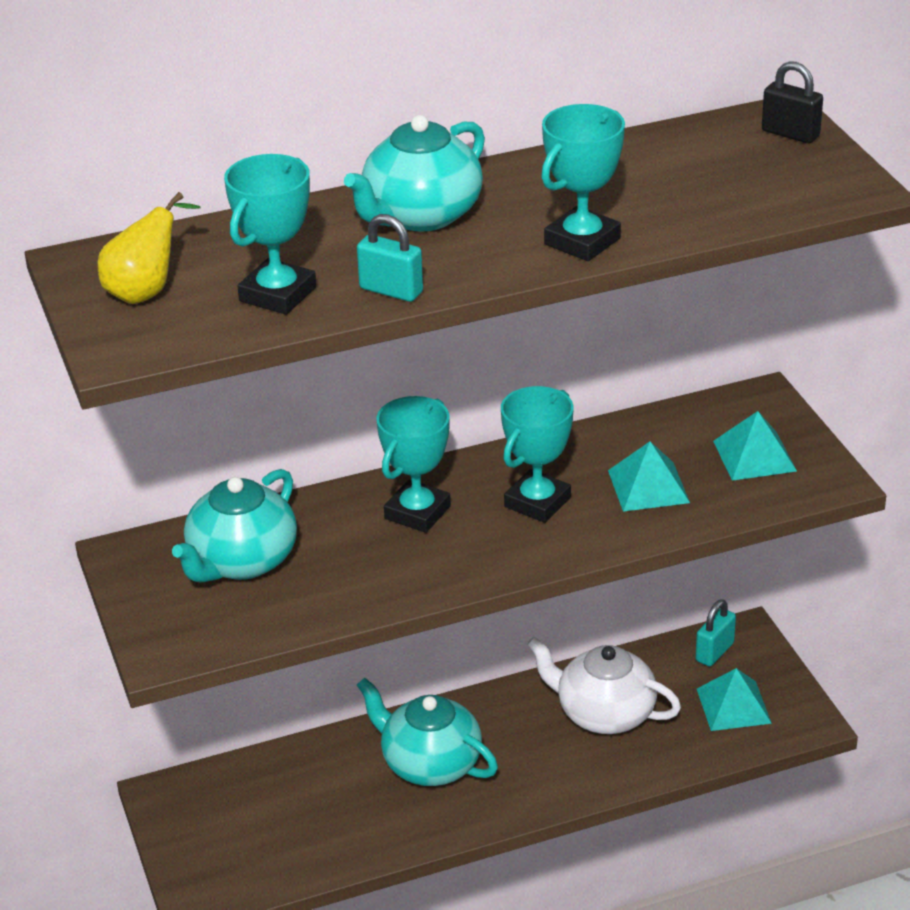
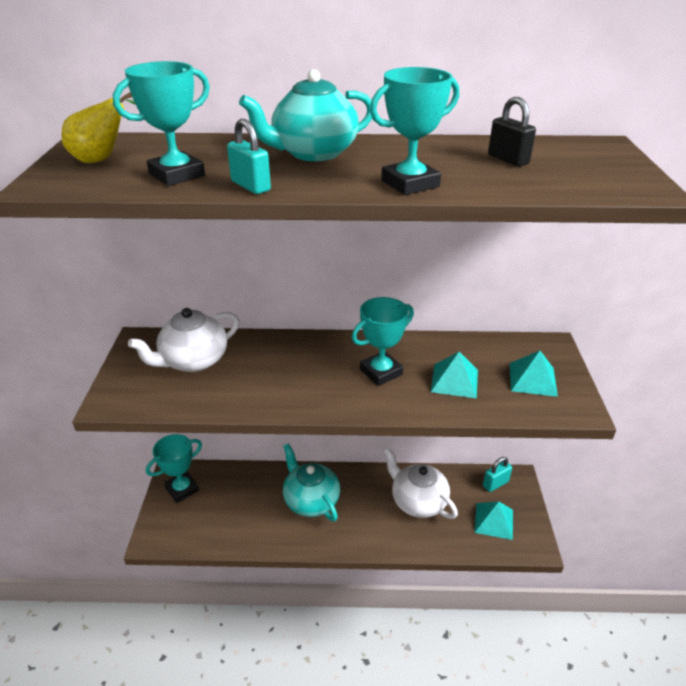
camera: 20 degrees right, 0 degrees up
turquoise teapot [172,469,297,583] -> white teapot [128,308,240,372]
turquoise trophy [377,396,451,533] -> turquoise trophy moved to [146,434,202,503]
black padlock [762,61,823,143] -> black padlock moved to [488,97,536,166]

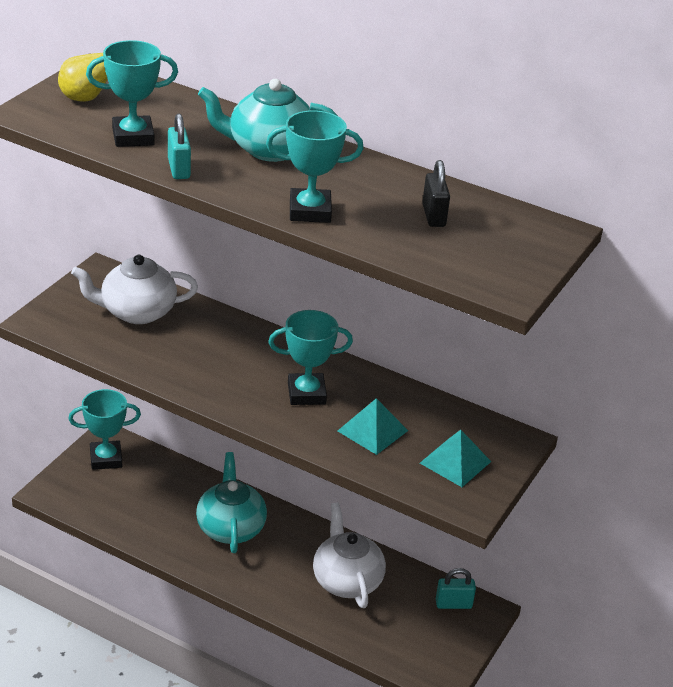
camera: 25 degrees right, 0 degrees up
turquoise pyramid [475,501,513,540] -> none

